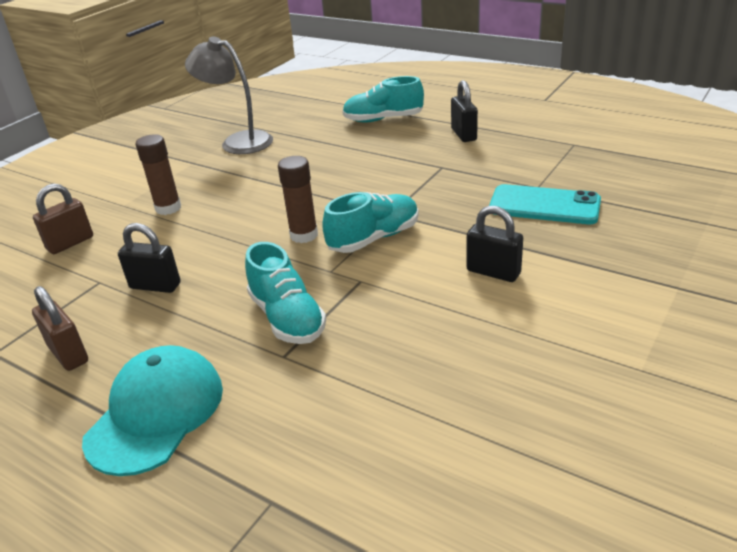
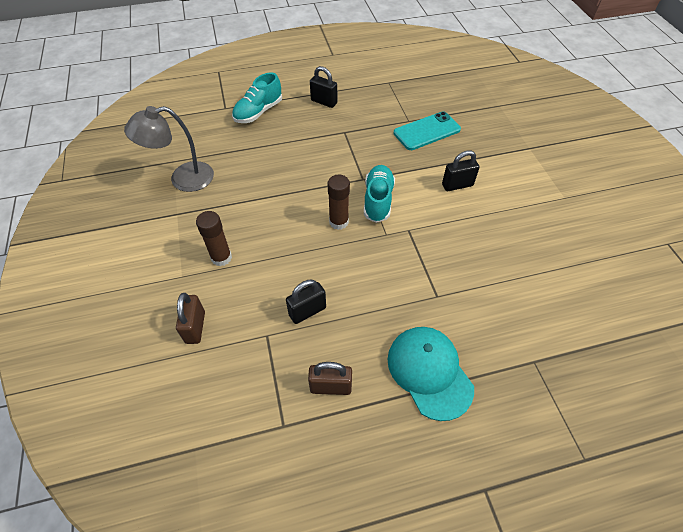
camera: 50 degrees left, 20 degrees up
turquoise shoe [245,242,326,344] -> none

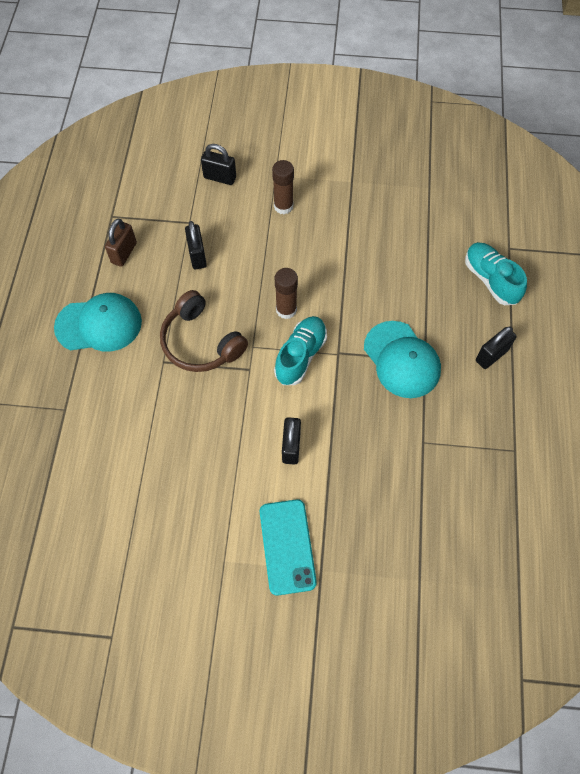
camera: 110 degrees right, 10 degrees up
grey lamp [124,106,214,192] -> none
brown padlock [176,293,205,344] -> black padlock [201,144,236,185]
turquoise shoe [364,165,395,223] -> turquoise shoe turned 90 degrees counterclockwise [274,316,327,385]
turquoise phone [394,111,461,150] -> turquoise phone moved to [260,499,317,595]
none -> brown headphones [160,290,248,372]
none -> turquoise cap [364,321,441,398]

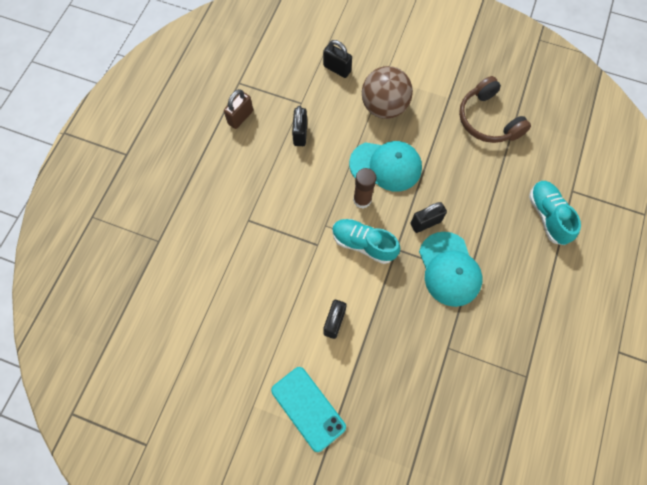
camera: 15 degrees right, 5 degrees up
turquoise cap [54,293,142,352] -> turquoise cap moved to [349,141,422,192]
brown headphones [160,290,248,372] -> brown headphones moved to [459,76,531,143]
turquoise phone [260,499,317,595] -> turquoise phone turned 45 degrees counterclockwise [271,367,346,452]
brown glue stick [272,160,294,214] -> brown ball [362,66,413,119]
turquoise shoe [274,316,327,385] -> turquoise shoe turned 105 degrees counterclockwise [332,219,400,264]
black padlock [476,326,517,369] -> black padlock moved to [410,202,447,233]

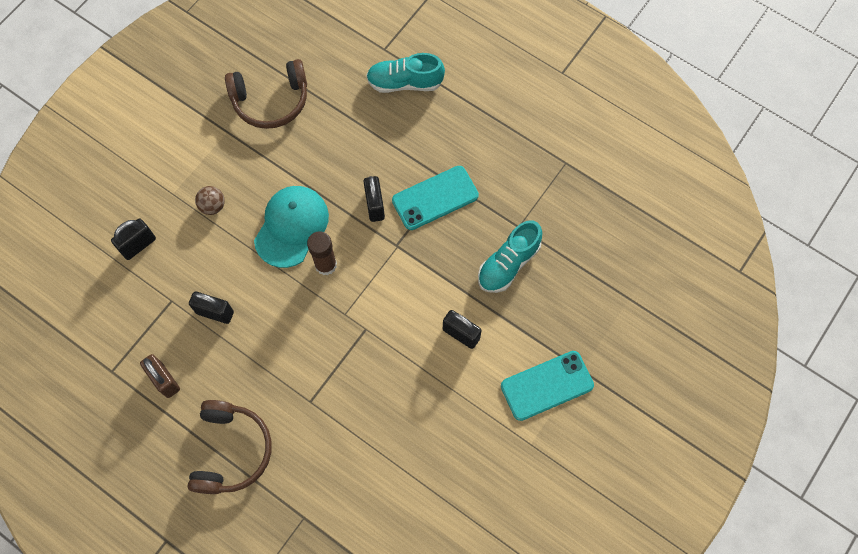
camera: 75 degrees left, 0 degrees up
turquoise shoe [332,219,400,264] -> turquoise shoe moved to [478,220,542,293]
brown ball [362,66,413,119] -> brown ball [195,186,225,215], size x0.46
turquoise cap [419,232,483,307] -> turquoise phone [392,166,479,230]
none -> brown headphones [187,400,272,494]

